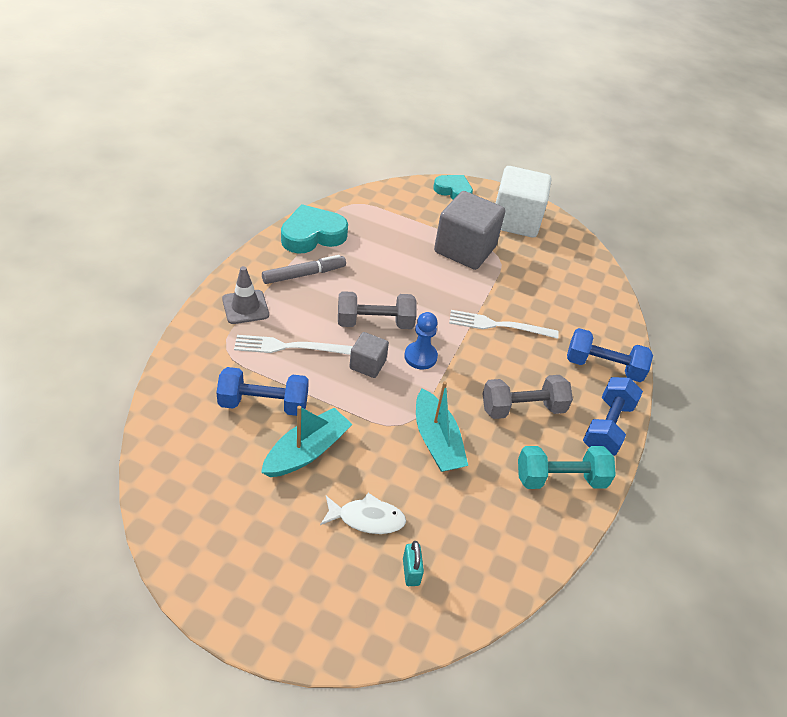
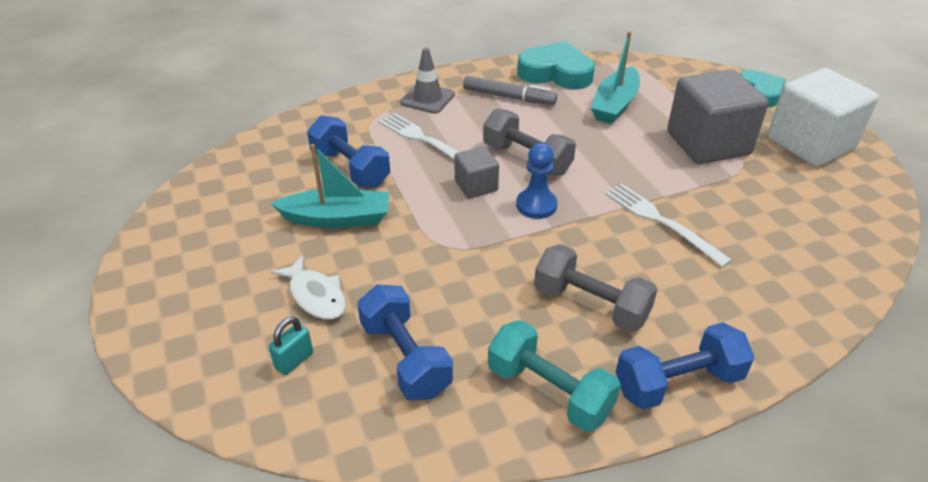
camera: 50 degrees right, 5 degrees down
turquoise boat [416,381,468,472] -> turquoise boat moved to [591,31,640,124]
blue dumbbell [567,328,653,382] -> blue dumbbell moved to [357,285,453,401]

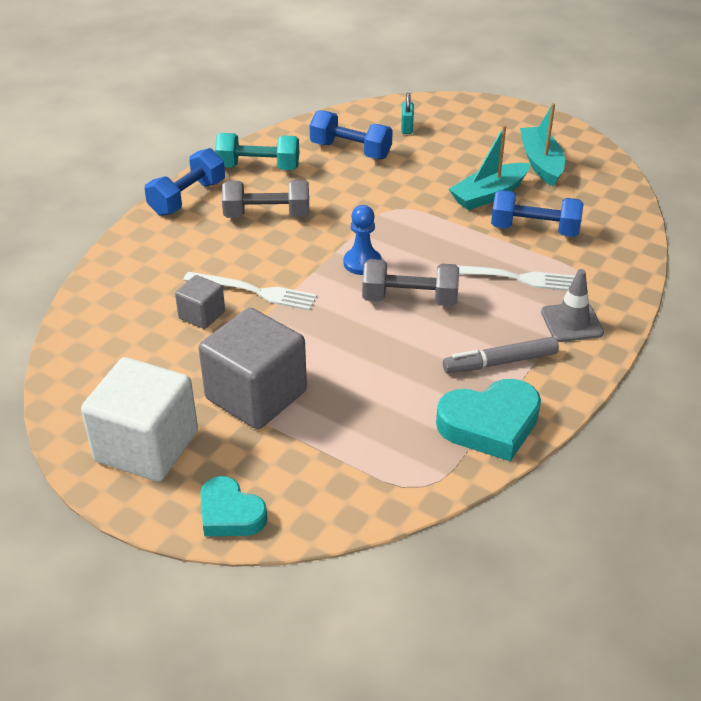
camera: 145 degrees right, 0 degrees up
white fish [271,255,346,320] -> none
grey cube [454,147,499,198] -> grey cube moved to [175,275,225,329]
turquoise boat [591,31,640,124] -> turquoise boat moved to [520,103,565,186]

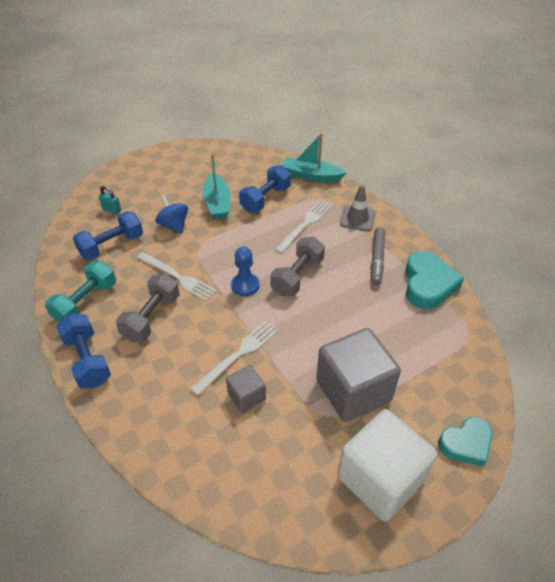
camera: 65 degrees left, 5 degrees up
turquoise boat [520,103,565,186] -> turquoise boat moved to [283,133,347,182]
none -> white fork [137,252,217,301]
none -> blue spinning top [155,195,188,234]

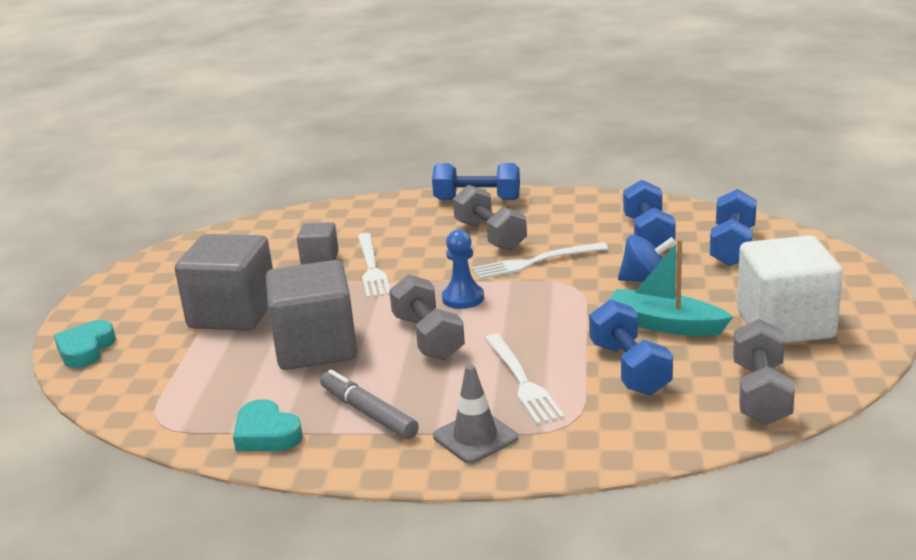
camera: 130 degrees right, 20 degrees down
turquoise dumbbell [45,261,116,323] -> none
turquoise padlock [99,186,121,214] -> blue dumbbell [710,189,757,266]
turquoise boat [283,133,347,182] -> none
white cube [337,409,437,522] -> white cube moved to [737,235,843,343]
turquoise heart [405,251,464,309] -> turquoise heart [233,399,303,451], size x0.66
none -> grey cube [266,260,357,370]
none -> grey dumbbell [733,319,795,425]

